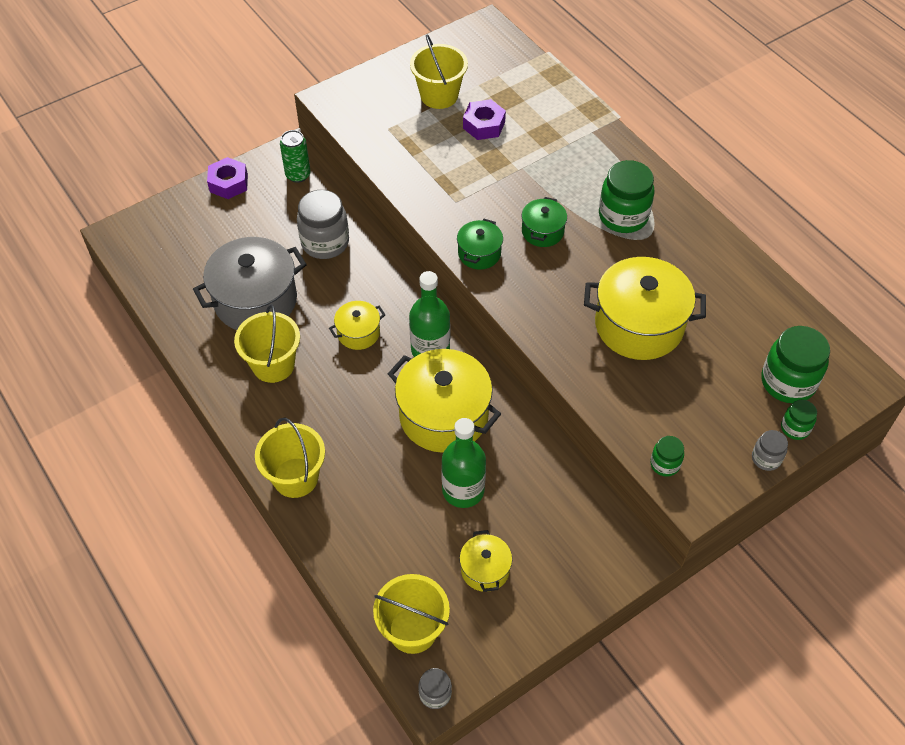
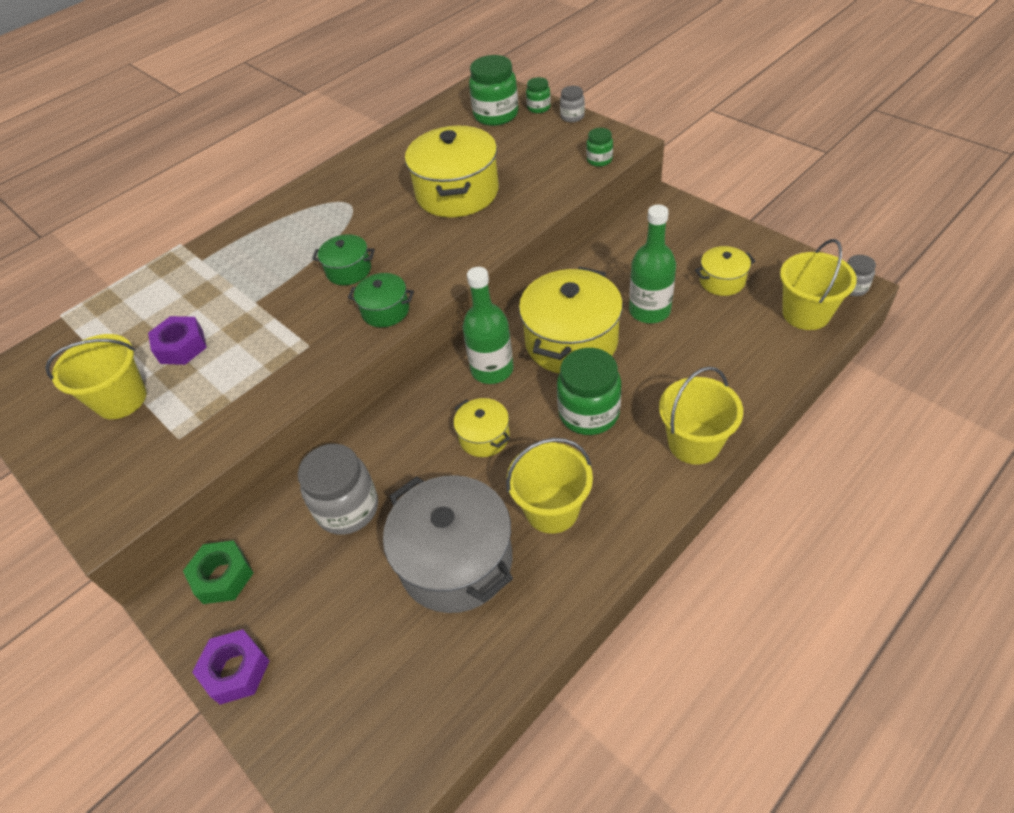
camera: 95 degrees left, 5 degrees down
green can [280,130,311,183] -> green nut [183,540,254,604]
green jar [599,160,654,233] -> green jar moved to [557,348,621,435]

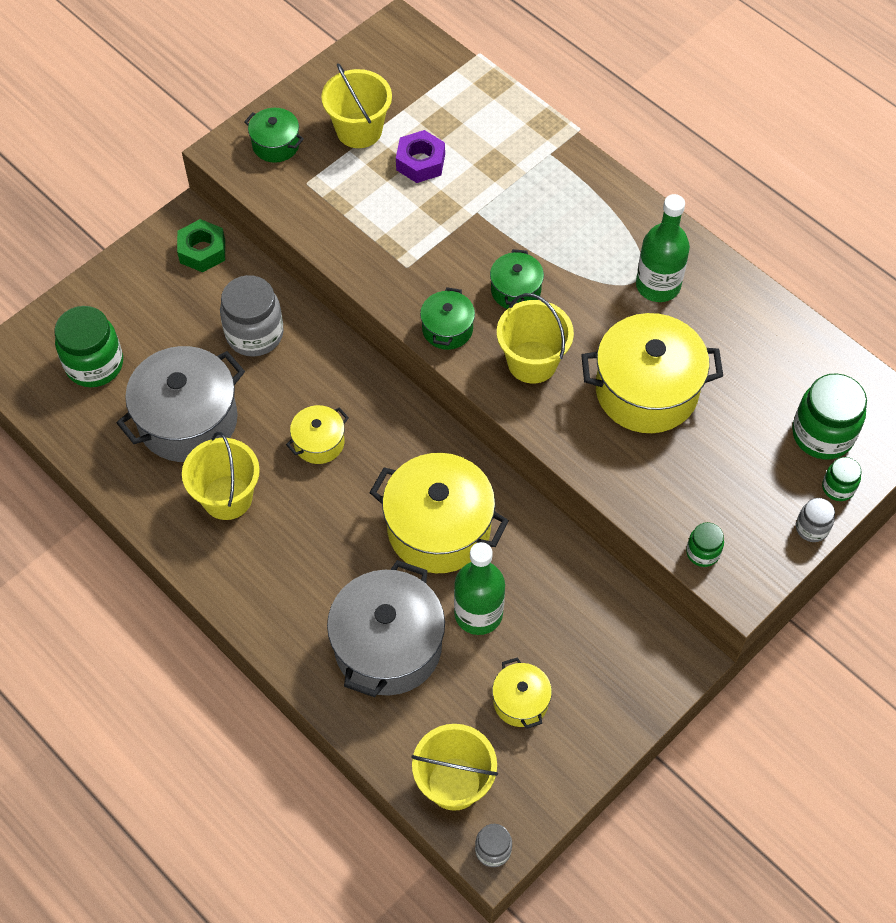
camera: 85 degrees right, 10 degrees up
purple nut [192,629,270,705] -> none
green bottle [463,267,514,384] -> green bottle moved to [636,194,690,302]
green jar [557,348,621,435] -> green jar moved to [54,306,123,387]
yellow bucket [659,366,743,465] -> yellow bucket moved to [497,293,574,384]
none -> green pot [244,108,304,163]
none -> grey pot [327,560,445,697]

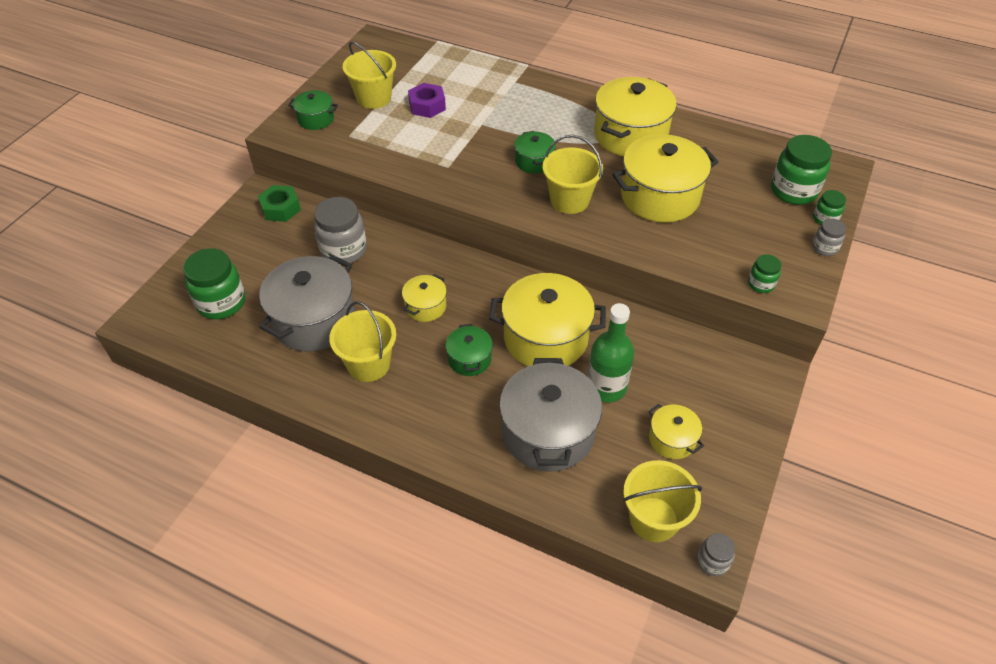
camera: 20 degrees left, 10 degrees down
green pot [420,287,475,350] -> green pot moved to [446,324,493,376]
green bottle [636,194,690,302] -> yellow pot [594,77,677,156]

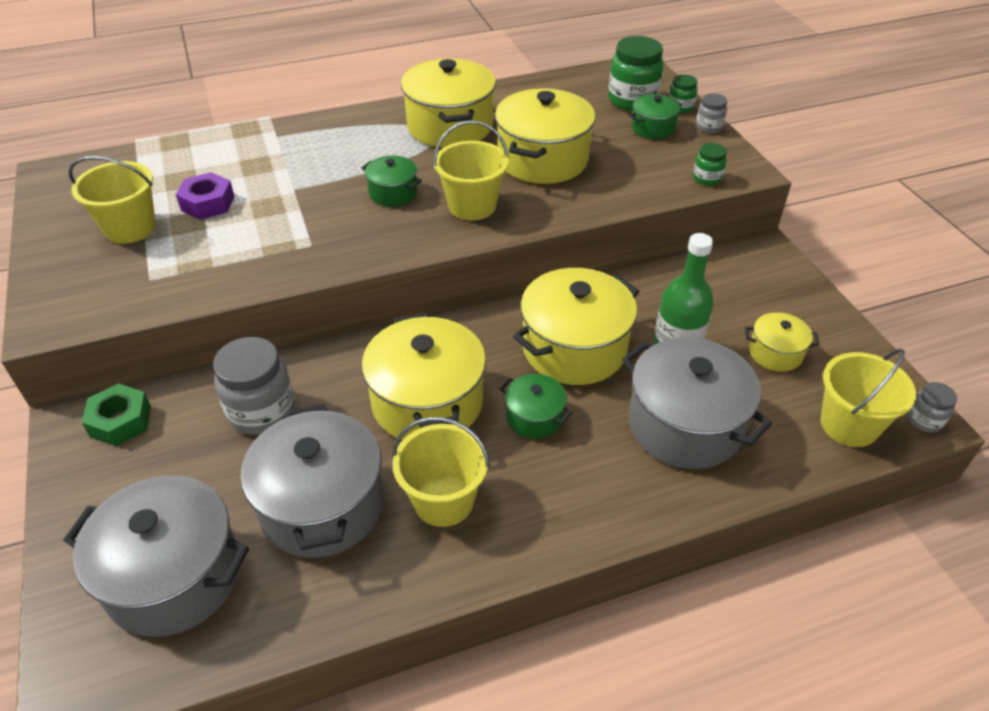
camera: 45 degrees left, 5 degrees down
green jar [183,248,245,319] -> grey pot [63,475,249,637]
green pot [288,90,338,130] -> green pot moved to [629,94,682,139]
yellow pot [402,274,447,322] -> yellow pot [362,313,486,440], size x1.98

